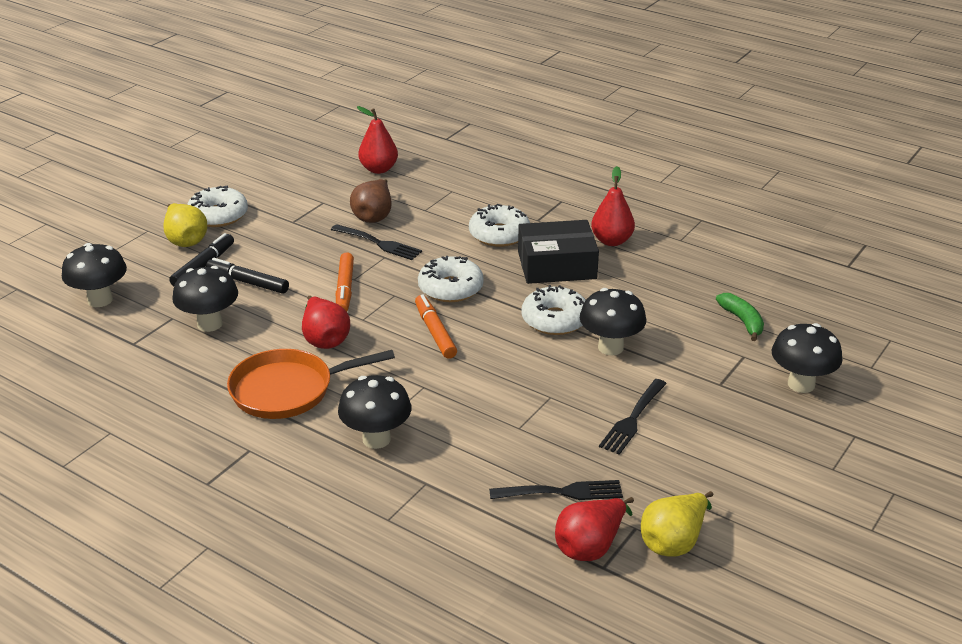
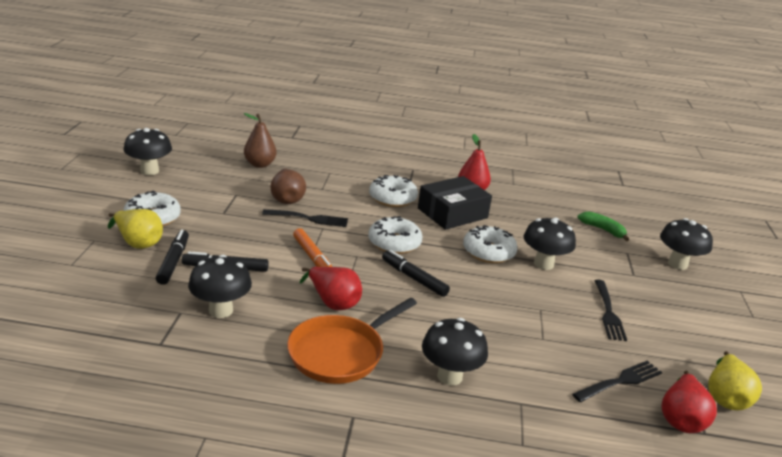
camera: 30 degrees left, 5 degrees down
black mushroom [62,243,127,307] -> black mushroom moved to [123,128,172,175]
red pear [357,106,398,174] -> brown pear [244,113,277,168]
orange marker [415,294,457,359] -> black marker [382,250,450,297]

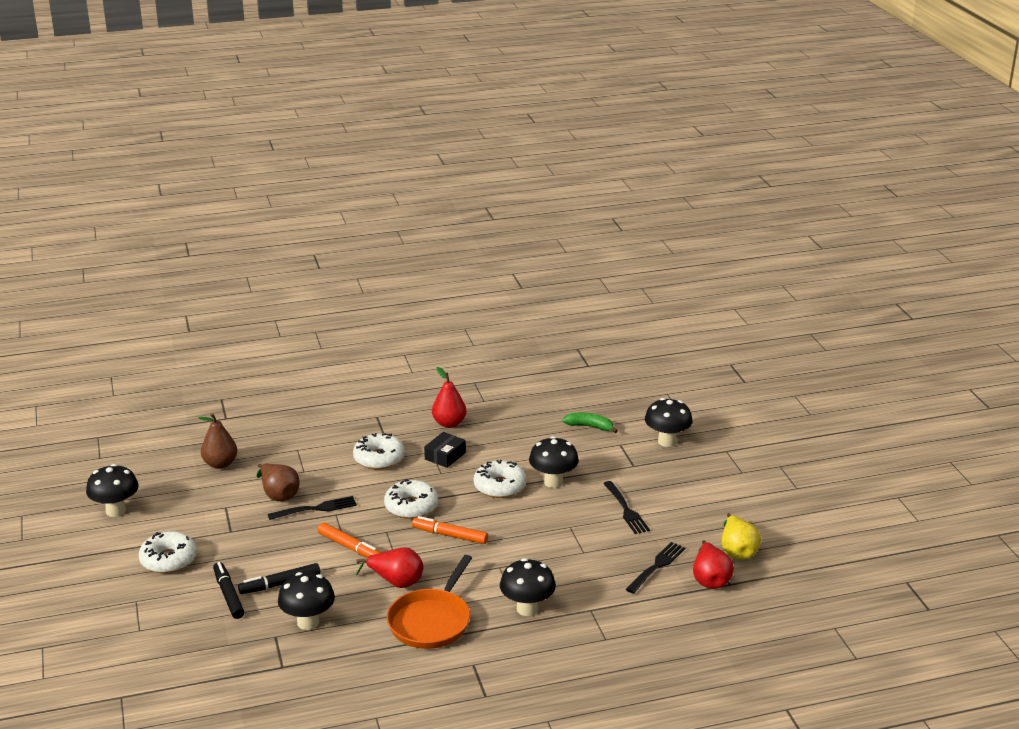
camera: 20 degrees left, 0 degrees up
yellow pear [108,209,163,249] -> none
black marker [382,250,450,297] -> orange marker [412,516,488,544]
black box [418,176,492,230] -> black box [424,432,466,468], size x0.58

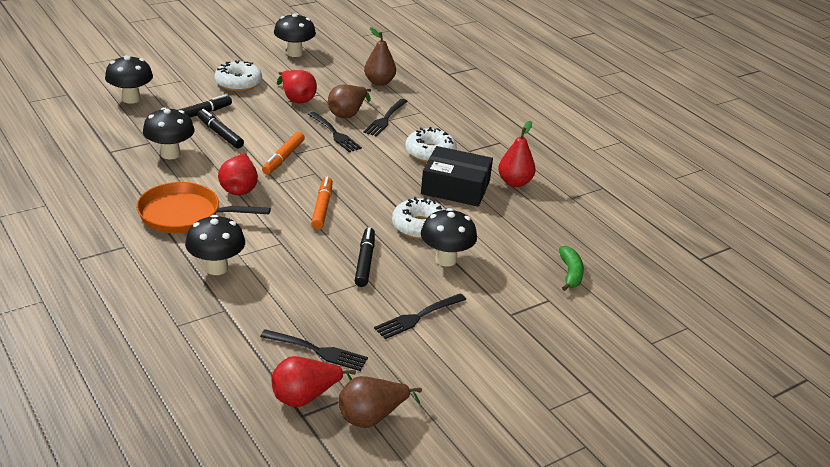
camera: 70 degrees right, 5 degrees up
white donut [384,479,438,519] -> none
black box [424,432,466,468] -> black box [421,146,493,207], size x1.73
black mushroom [645,398,693,447] -> black mushroom moved to [105,55,153,104]
yellow pear [722,513,761,560] -> brown pear [339,376,422,428]
none -> red pear [277,70,317,103]
none -> black marker [355,227,375,287]
none -> black fork [363,99,408,137]

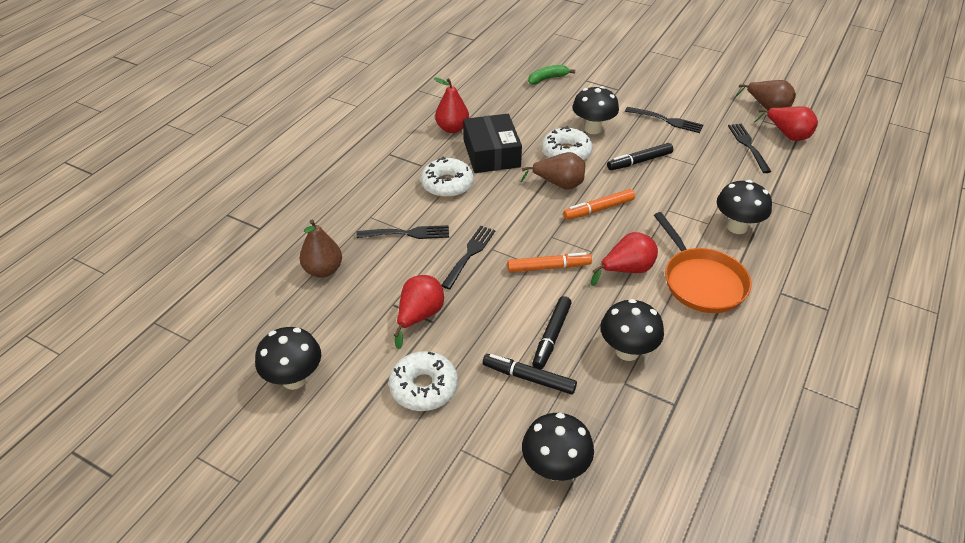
camera: 115 degrees left, 10 degrees up
brown pear [328,85,371,118] -> brown pear moved to [521,152,585,190]

